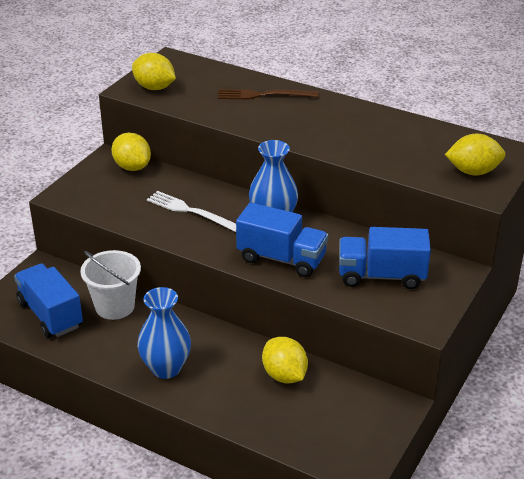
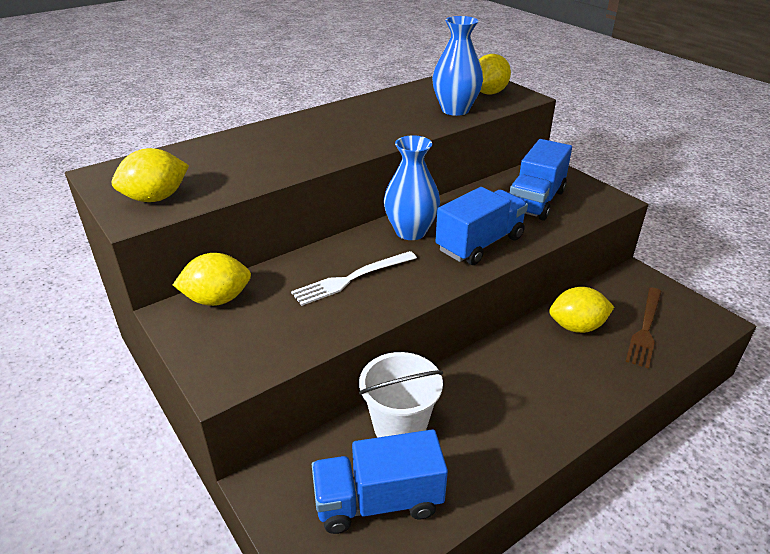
camera: 65 degrees left, 0 degrees up
blue vase [137,287,191,379] -> blue vase moved to [432,16,483,116]
brown fork [218,89,319,99] -> brown fork moved to [625,288,662,369]

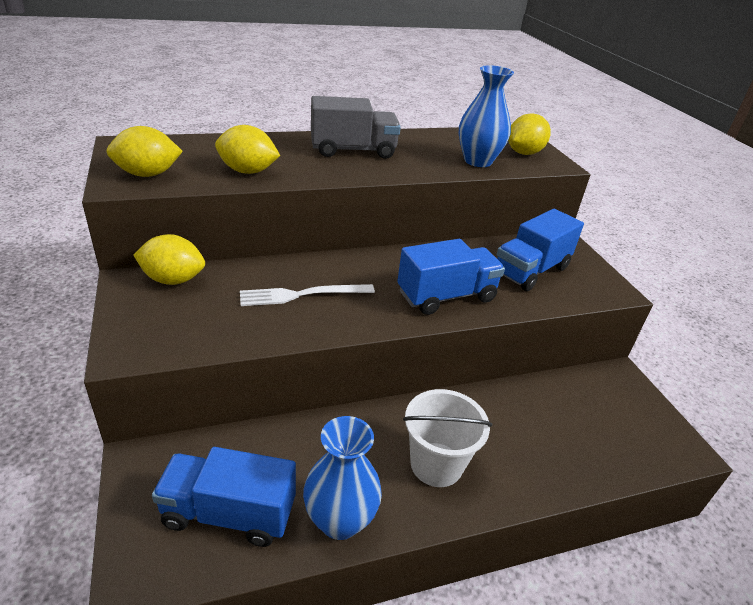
camera: 15 degrees right, 0 degrees up
white bucket [359,352,443,438] -> white bucket moved to [403,389,492,487]
blue vase [384,135,440,240] -> blue vase moved to [303,416,382,540]
yellow lemon [549,287,614,333] -> yellow lemon moved to [215,125,280,174]
brown fork [625,288,662,369] -> none
none -> grey truck [311,96,401,159]

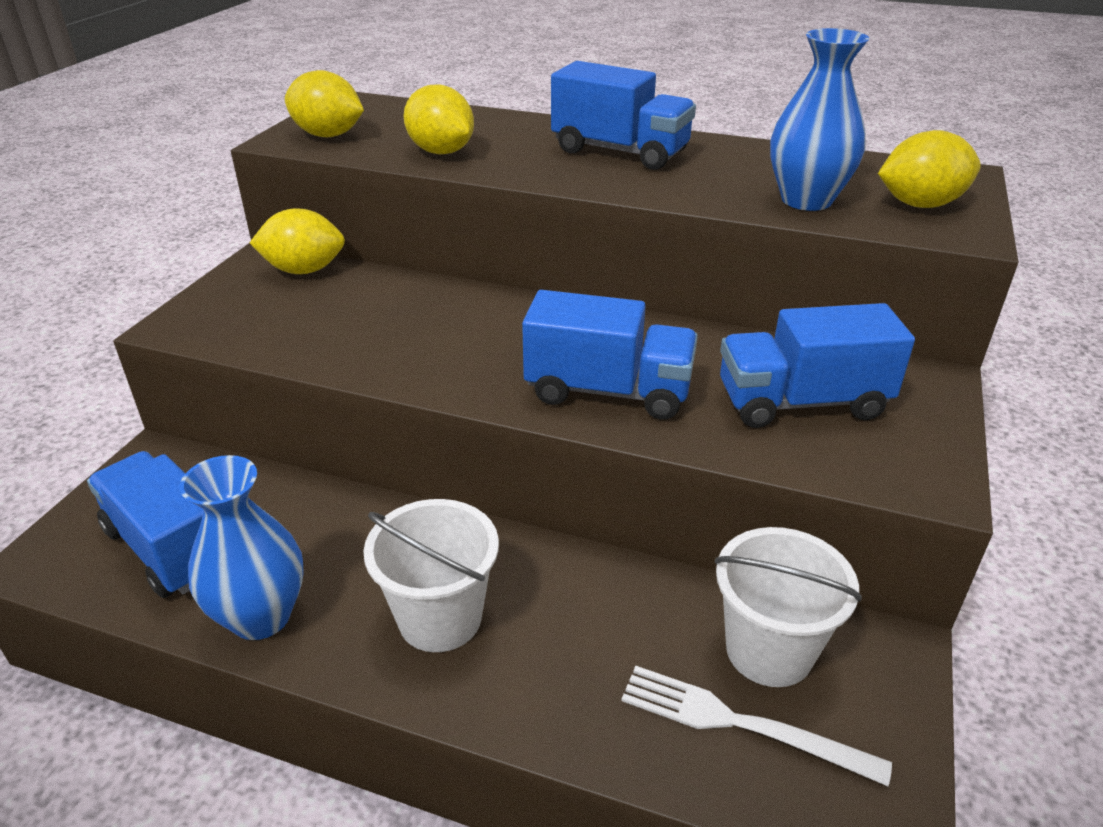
camera: 40 degrees right, 0 degrees up
yellow lemon [133,234,205,285] -> yellow lemon turned 45 degrees counterclockwise [250,208,345,274]
white fork [240,284,375,306] -> white fork moved to [621,666,892,786]
grey truck [311,96,401,159] -> blue truck [551,61,696,170]
none -> white bucket [715,527,862,687]

